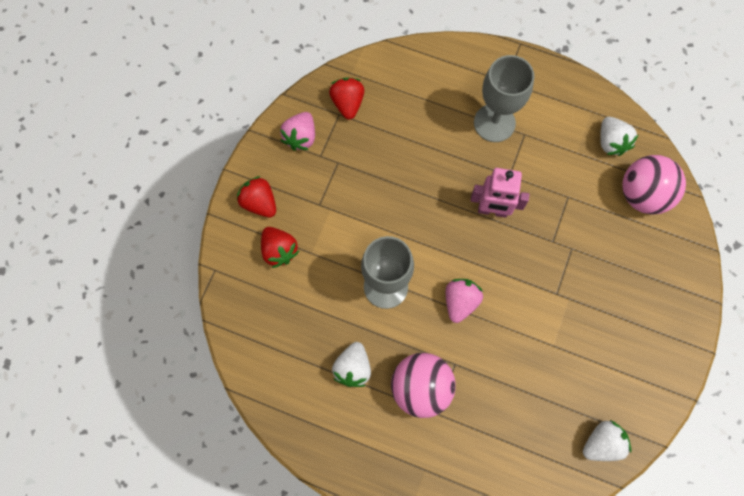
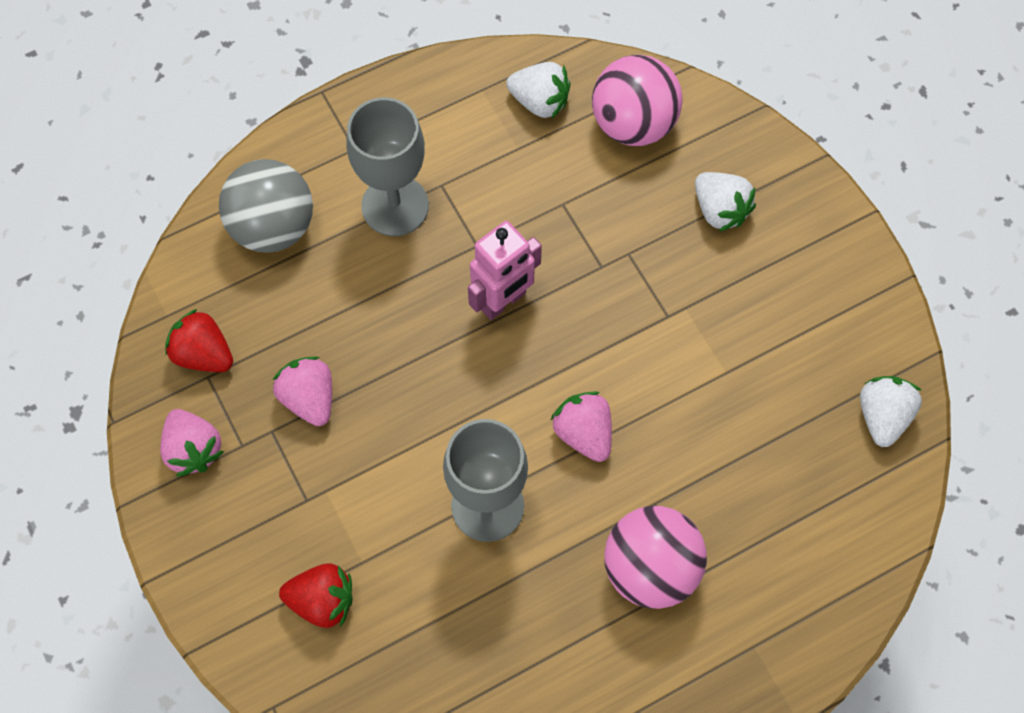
camera: 50 degrees left, 5 degrees down
red strawberry [237,176,276,217] -> none
white strawberry [332,342,371,387] -> white strawberry moved to [695,172,756,232]
none -> grey ball [219,159,313,253]
none -> pink strawberry [273,356,332,426]

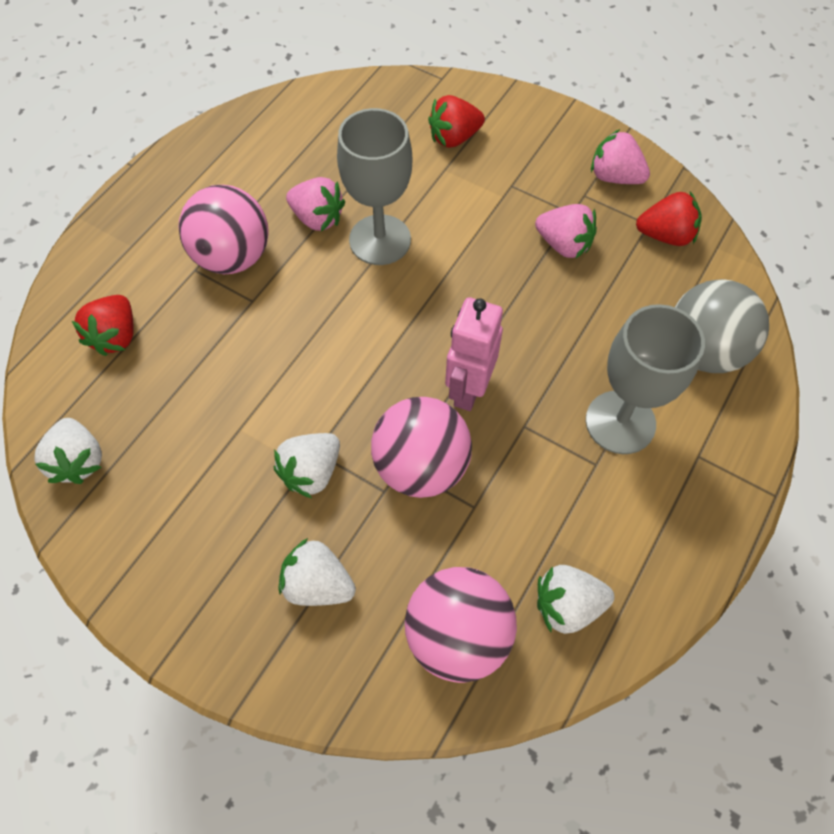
camera: 150 degrees right, 5 degrees down
pink strawberry [550,391,612,462] -> pink strawberry moved to [286,177,345,231]
none -> red strawberry [72,295,134,356]
none -> white strawberry [274,433,340,498]
none -> pink ball [371,397,472,498]

